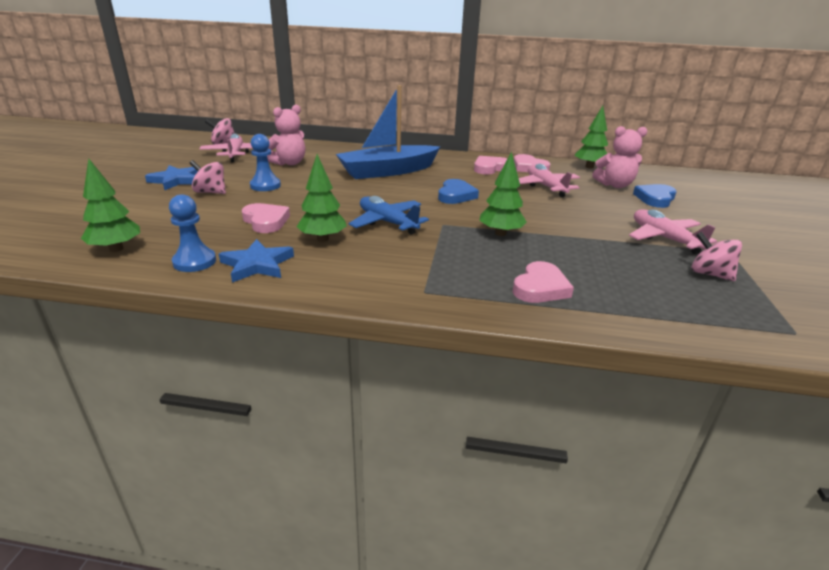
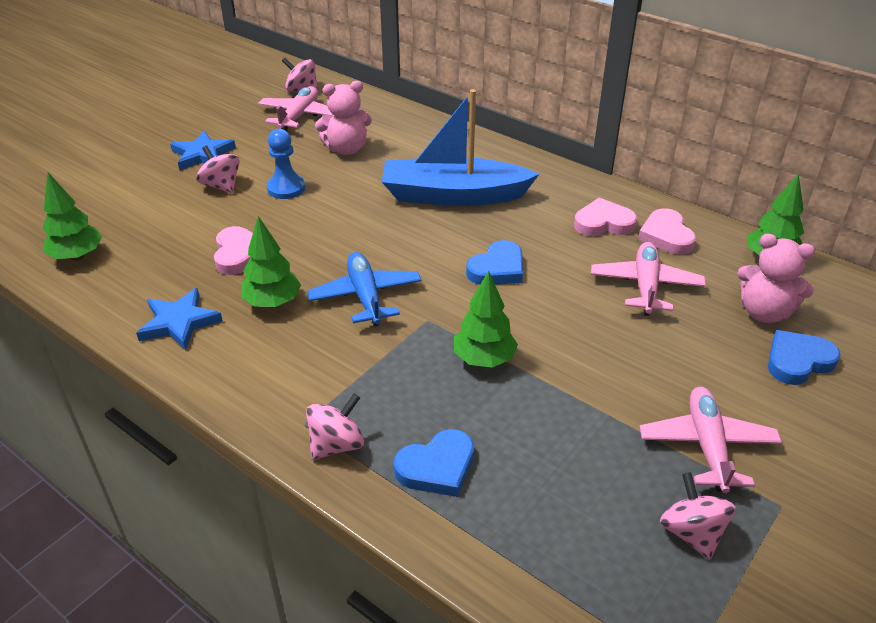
camera: 30 degrees right, 10 degrees up
blue pawn [169,194,216,272] -> none
pink heart [512,261,574,303] -> blue heart [394,429,474,497]
none -> pink spinning top [306,393,364,460]

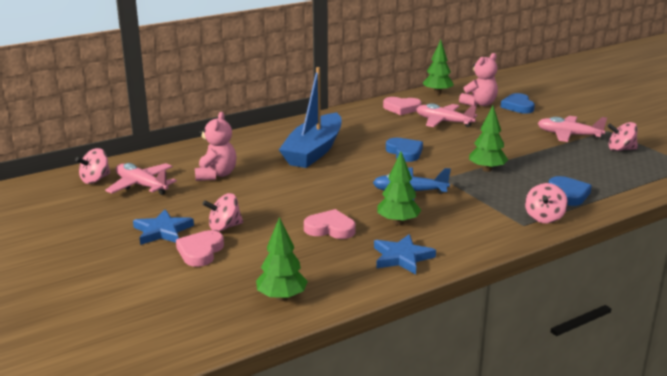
camera: 70 degrees left, 15 degrees down
blue pawn [267,129,305,199] -> none
pink spinning top [306,393,364,460] -> pink spinning top turned 135 degrees counterclockwise [525,183,568,223]
pink heart [574,198,637,236] -> pink heart moved to [176,230,224,267]

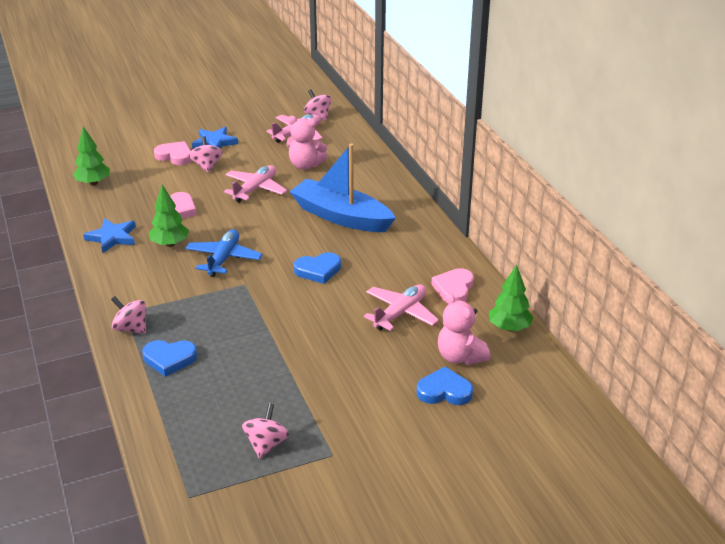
camera: 100 degrees right, 10 degrees up
green tree [469,106,508,172] -> none
pink plane [538,116,607,142] -> pink plane moved to [224,165,287,203]

